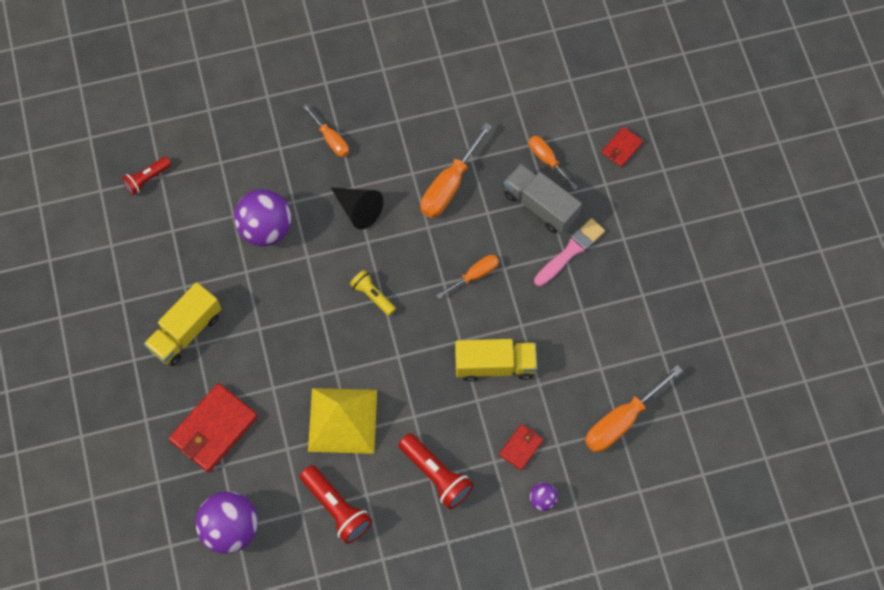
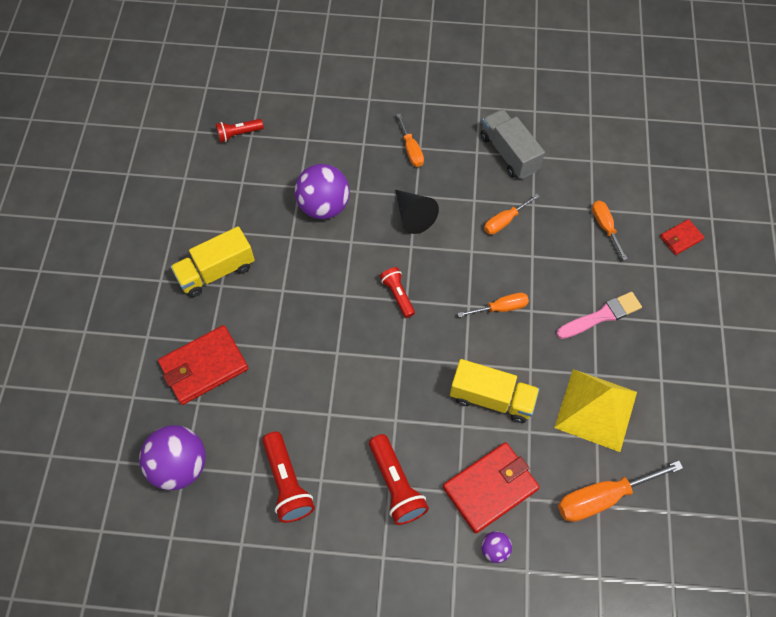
camera: 20 degrees right, 5 degrees down
yellow pyramid [308,388,377,454] -> yellow pyramid moved to [554,369,637,452]
yellow flashlight [350,270,396,316] -> red flashlight [380,267,415,318]
orange screwdriver [420,123,492,218] -> orange screwdriver [484,194,540,235], size x0.60
red wallet [499,424,543,470] -> red wallet [443,442,540,534], size x1.93
grey truck [504,164,582,234] -> grey truck moved to [481,109,545,179]

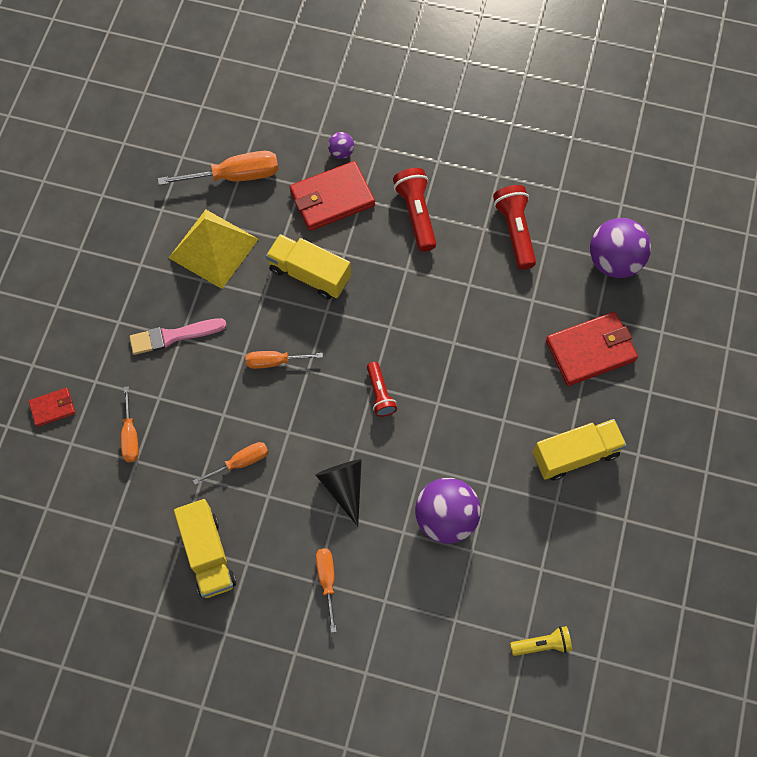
camera: 170 degrees left, 5 degrees up
red flashlight [216,119,264,143] -> yellow flashlight [510,626,572,656]
grey truck [481,109,545,179] -> yellow truck [174,499,236,598]

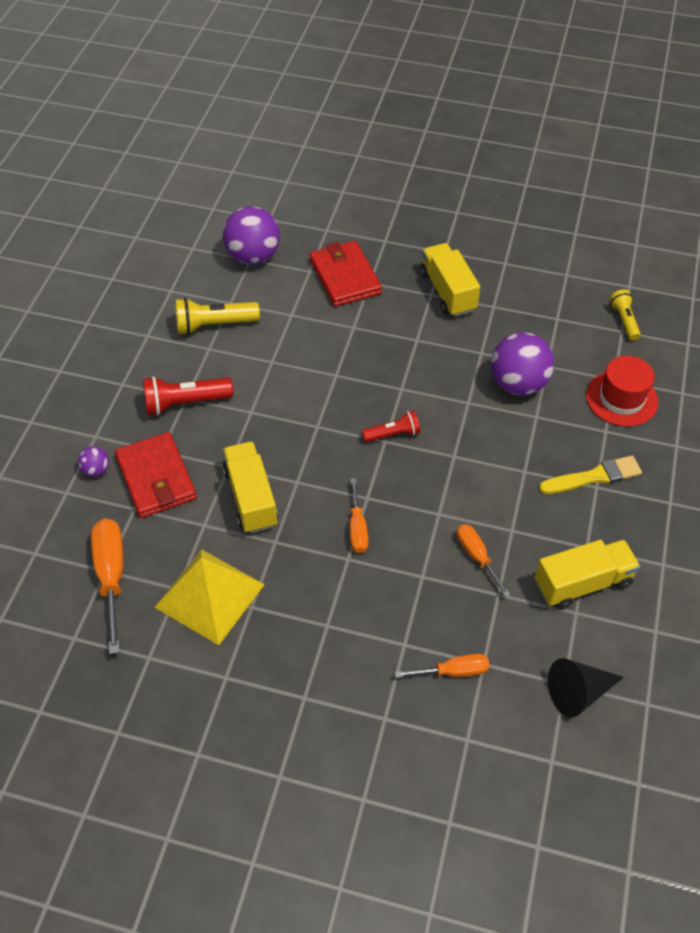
camera: 90 degrees left, 15 degrees down
red wallet [29,388,75,427] -> none
pink brush [130,318,227,355] -> none
yellow truck [266,234,351,299] -> yellow truck turned 135 degrees clockwise [223,441,278,533]
black cone [316,459,362,526] -> black cone moved to [548,658,624,717]
orange screwdriver [316,548,337,633] -> yellow brush [539,455,642,494]
red flashlight [493,185,536,270] -> yellow flashlight [175,298,260,335]
none -> red hat [586,356,658,427]

